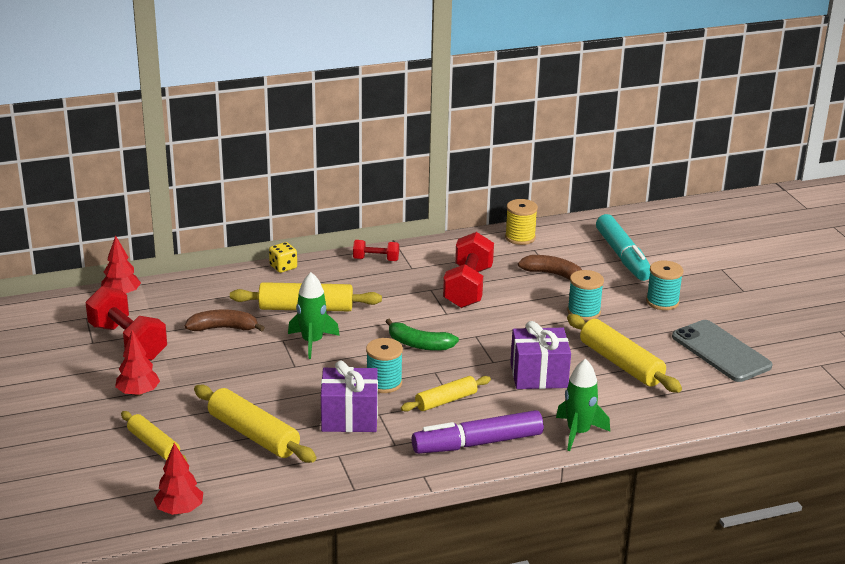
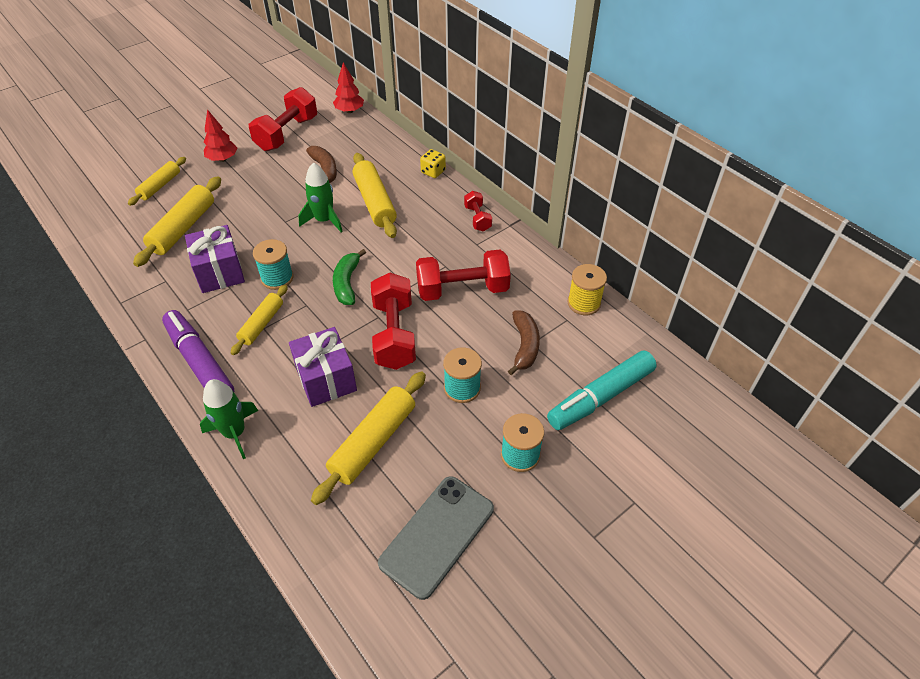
camera: 70 degrees right, 20 degrees up
red tree [154,443,203,515] -> none
yellow rolling pin [401,376,491,412] -> yellow rolling pin turned 75 degrees clockwise [231,285,288,355]
none -> red dumbbell [371,272,416,370]

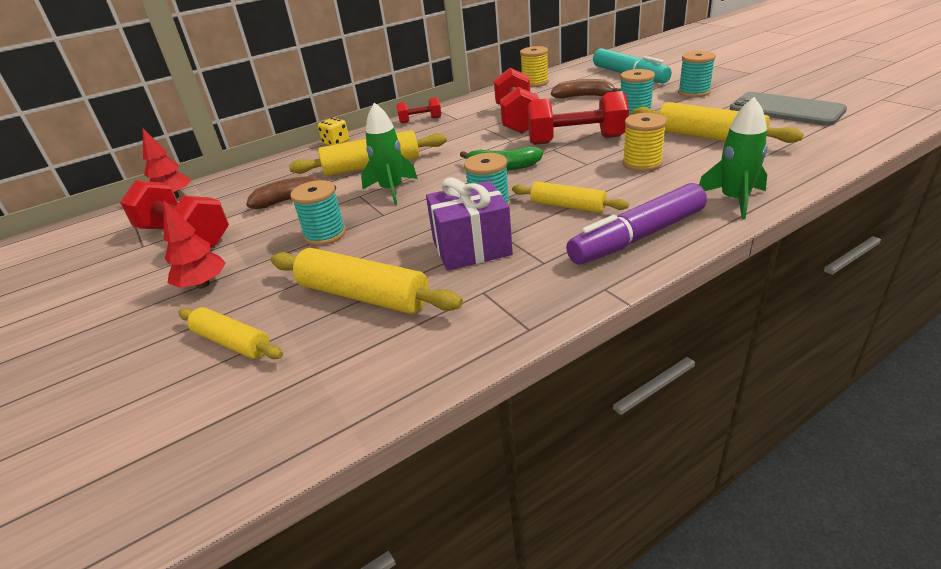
camera: 80 degrees left, 15 degrees down
purple gift [289,327,357,407] -> yellow spool [622,113,667,172]
none -> turquoise spool [290,180,346,246]

